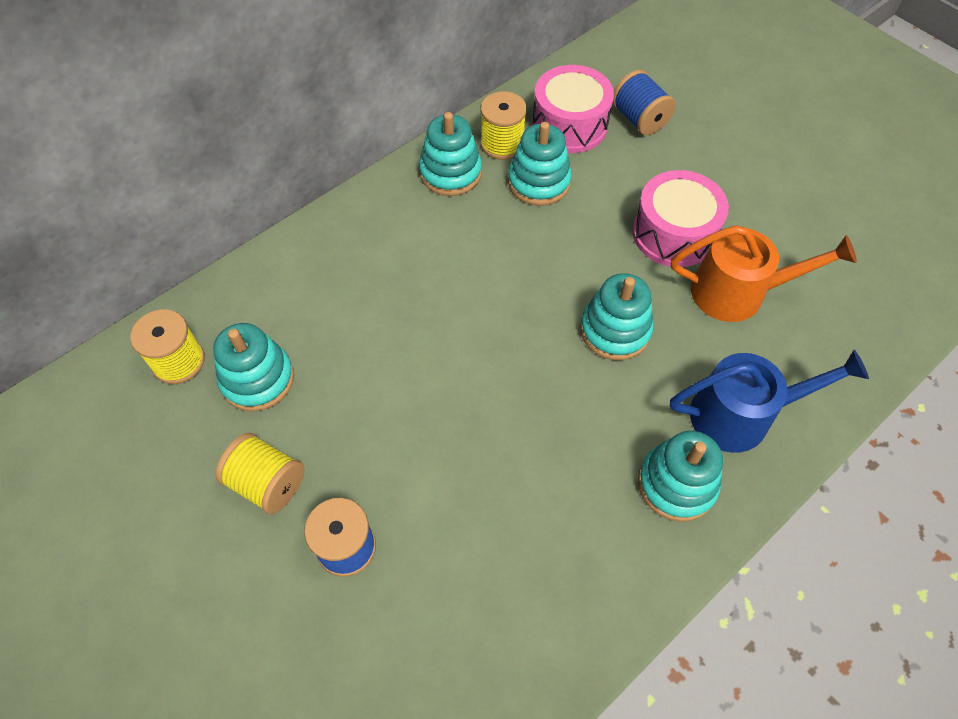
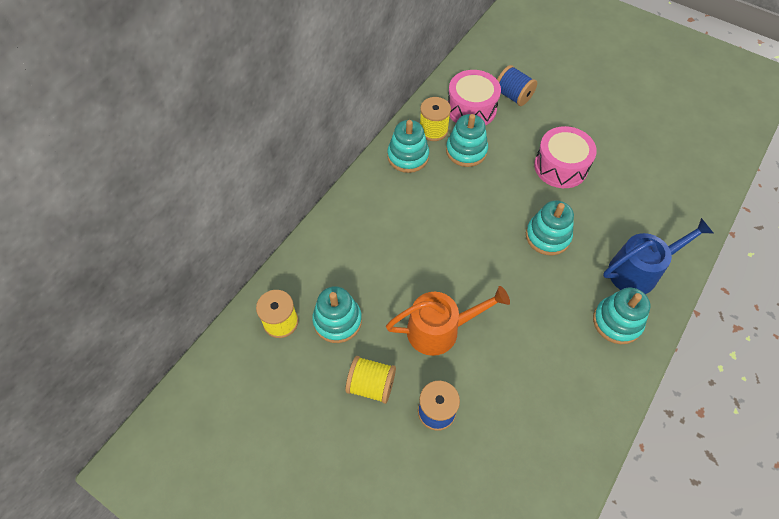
camera: 15 degrees left, 0 degrees up
orange watering can [671,225,857,322] -> orange watering can moved to [386,286,510,356]

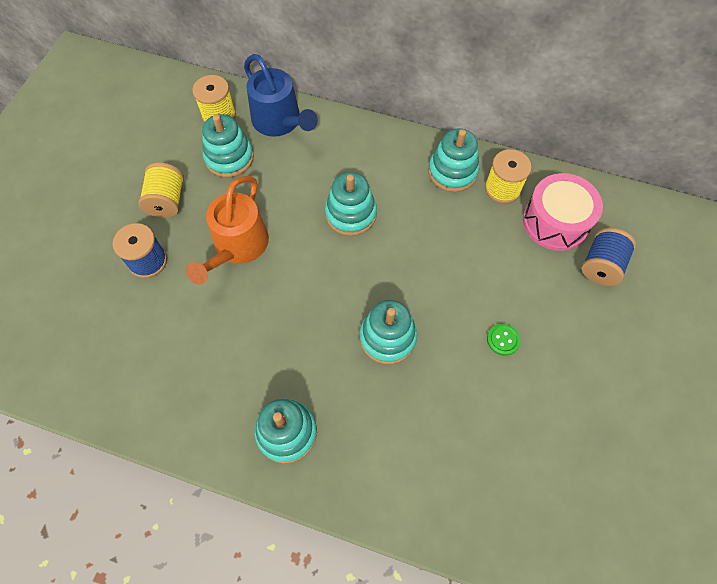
camera: 75 degrees right, 5 degrees up
orange watering can [386,286,510,356] -> orange watering can turned 45 degrees clockwise [186,176,269,285]
turquoise stacking toy [446,114,488,167] -> turquoise stacking toy moved to [325,172,377,236]
pink drum [534,126,597,188] -> green button [487,323,521,356]
blue watering can [603,218,713,294] -> blue watering can moved to [244,54,318,137]

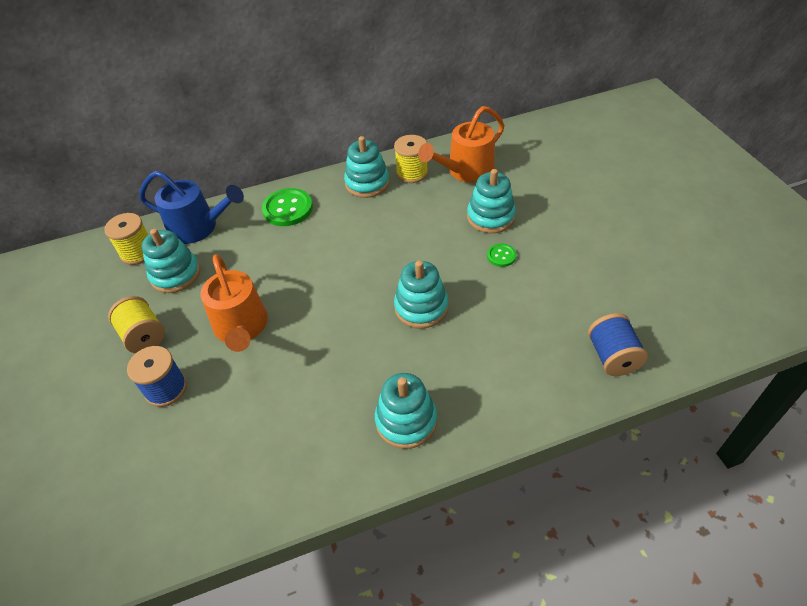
camera: 35 degrees left, 15 degrees down
turquoise stacking toy [325,172,377,236] -> turquoise stacking toy moved to [467,169,516,233]
pink drum [523,173,603,251] -> orange watering can [418,106,505,183]
blue spool [581,228,636,286] -> blue spool moved to [588,313,648,376]
none -> green button [262,188,313,226]

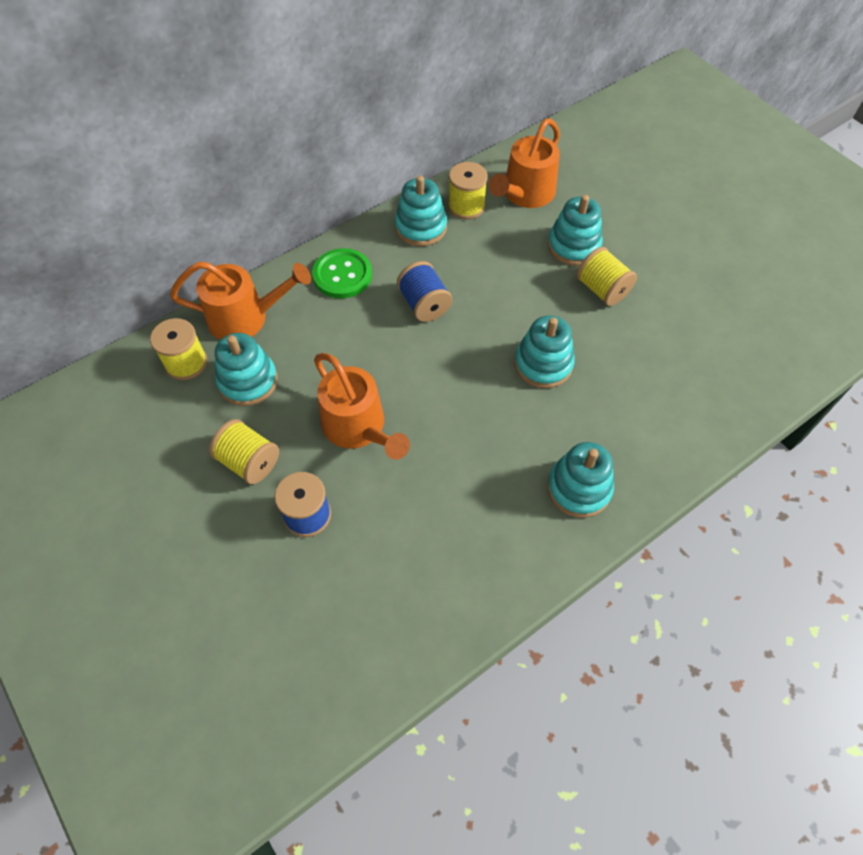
camera: 20 degrees left, 10 degrees up
blue watering can [139,171,244,244] -> orange watering can [170,261,311,340]
green button [487,243,516,267] -> yellow spool [576,247,637,306]
blue spool [588,313,648,376] -> blue spool moved to [397,261,452,322]

